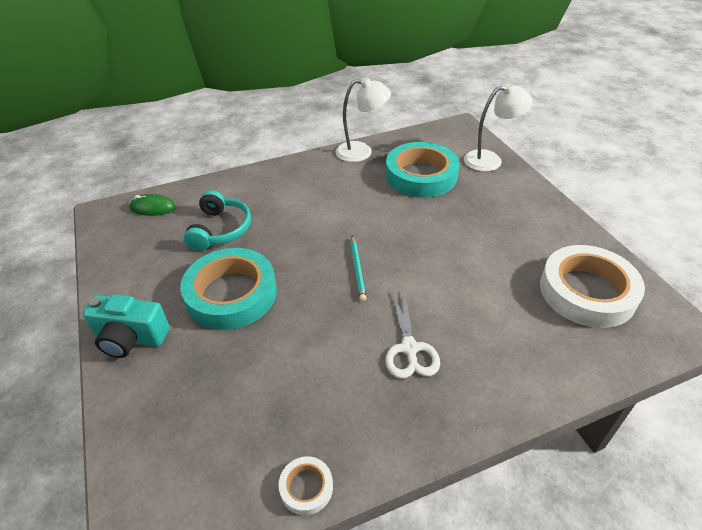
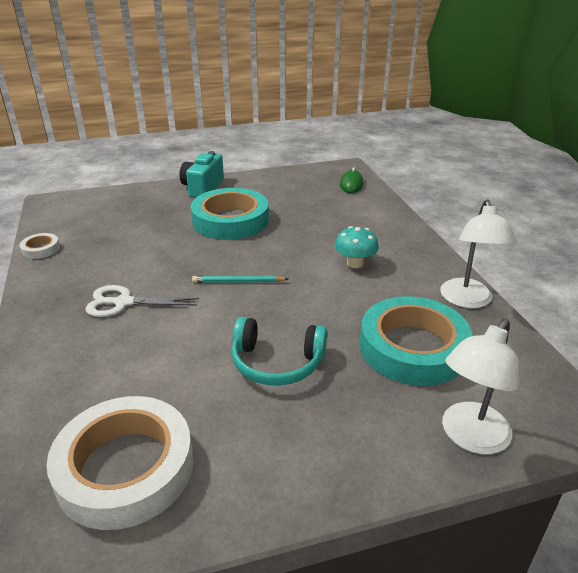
camera: 95 degrees right, 10 degrees down
turquoise headphones [183,190,251,251] -> turquoise headphones moved to [231,317,327,386]
white lamp [464,83,533,171] -> white lamp turned 45 degrees clockwise [442,319,520,454]
none -> turquoise mushroom [334,226,379,268]

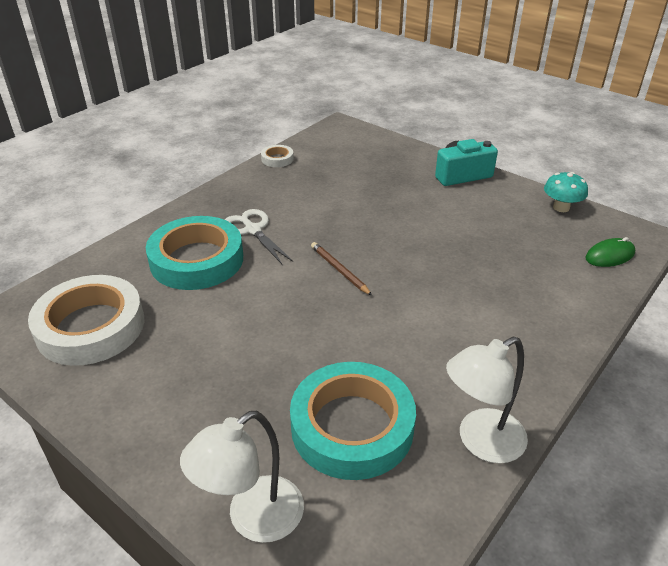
camera: 55 degrees right, 5 degrees up
turquoise tape [191,188,269,240] -> turquoise tape moved to [146,216,243,290]
turquoise pencil [192,276,288,283] -> brown pencil [311,242,372,296]
turquoise headphones [231,317,327,386] -> none
turquoise mushroom [334,226,379,268] -> turquoise mushroom moved to [544,172,588,212]
white lamp [442,319,520,454] -> white lamp turned 45 degrees counterclockwise [180,411,304,543]

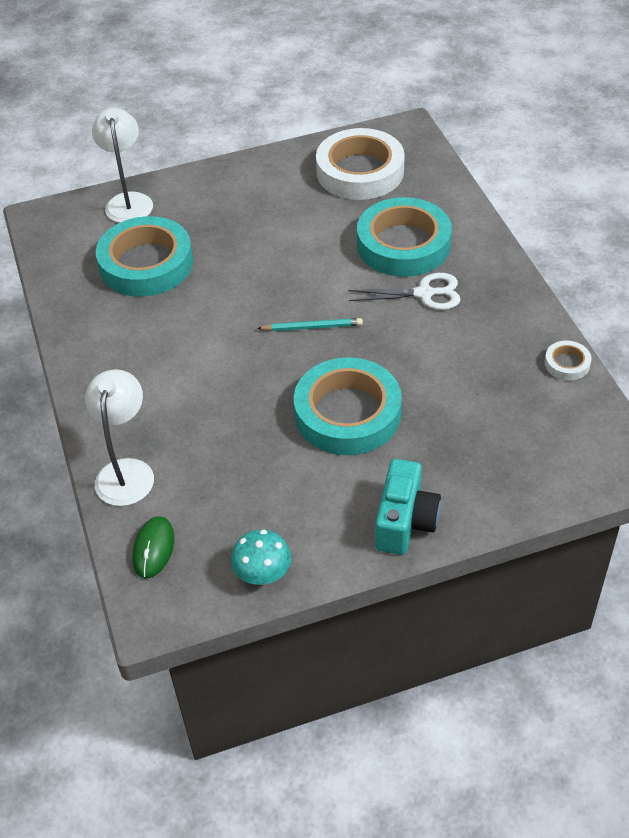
camera: 125 degrees right, 10 degrees up
brown pencil [311,242,372,296] -> turquoise pencil [257,318,363,331]
white lamp [446,336,528,464] -> white lamp moved to [85,369,154,506]
none -> turquoise tape [294,357,402,455]

